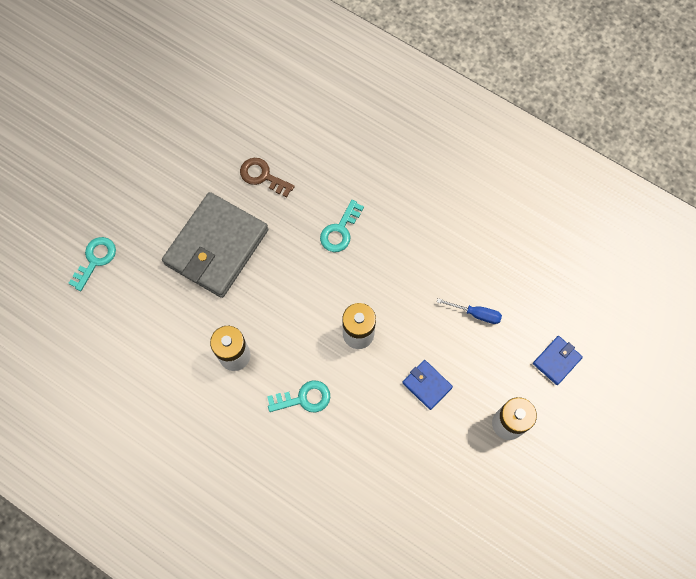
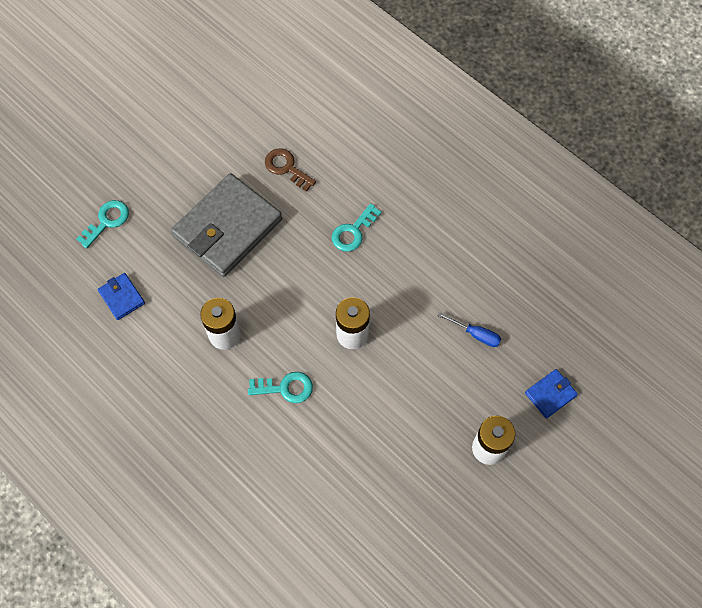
camera: 10 degrees right, 5 degrees down
blue wallet [402,360,453,410] -> blue wallet moved to [97,273,145,320]

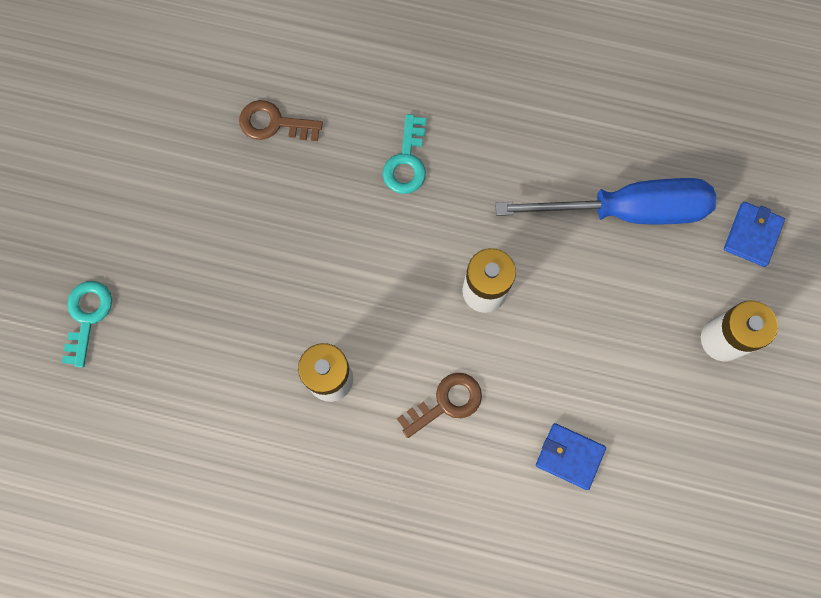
camera: 30 degrees left, 10 degrees up
blue wallet [97,273,145,320] -> blue wallet moved to [536,423,606,490]
grey wallet [171,173,282,277] -> none
turquoise key [248,372,313,403] -> brown key [397,373,482,438]
blue screwdriver [437,312,501,347] -> blue screwdriver [495,178,716,224], size x2.33

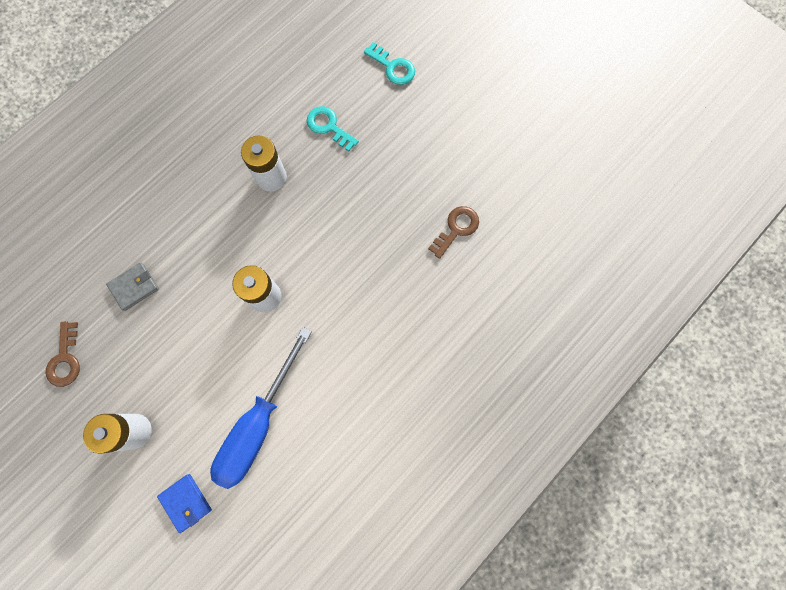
camera: 120 degrees right, 0 degrees up
turquoise key [383,114,426,194] -> turquoise key moved to [307,106,359,152]
brown key [397,373,482,438] -> brown key moved to [46,321,80,387]
blue wallet [536,423,606,490] -> grey wallet [106,262,159,311]

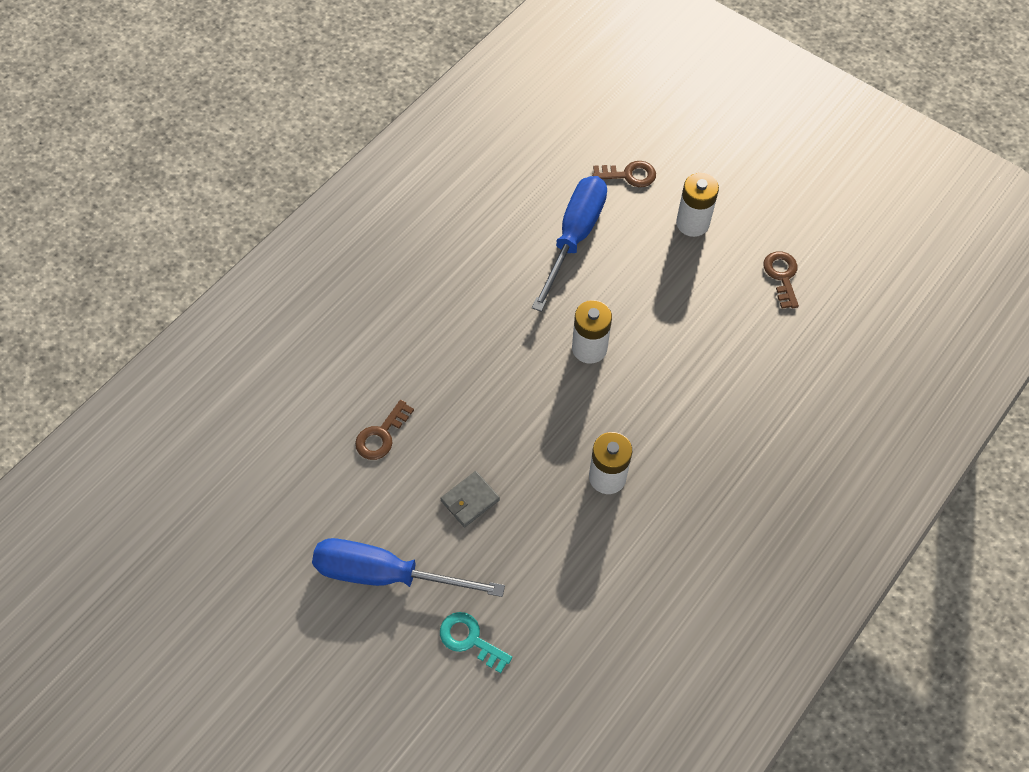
camera: 175 degrees right, 15 degrees down
grey wallet [106,262,159,311] -> grey wallet moved to [440,471,500,527]
blue wallet [157,474,212,533] -> brown key [592,161,656,187]
turquoise key [307,106,359,152] -> none
none -> blue screwdriver [312,538,505,597]

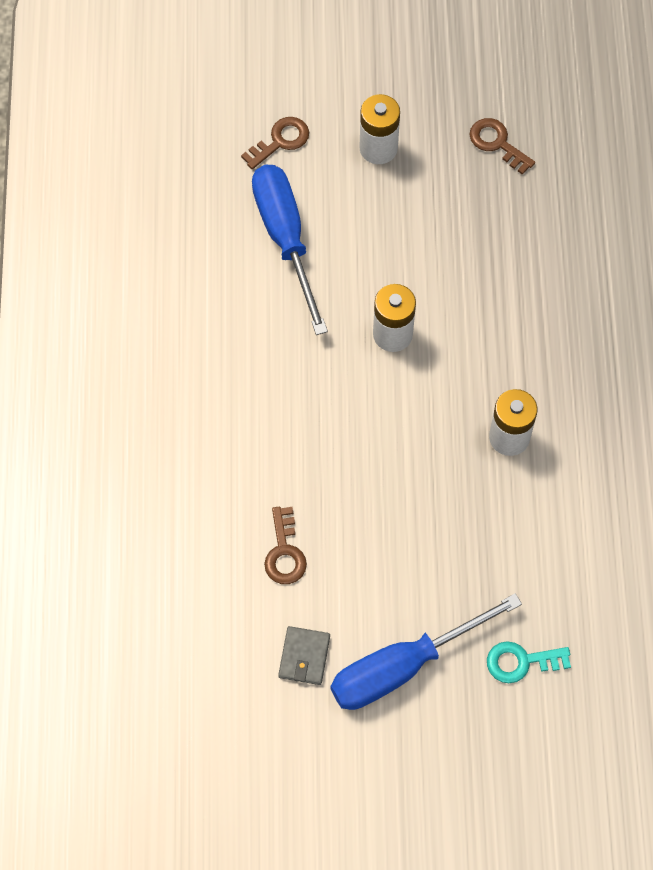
camera: 40 degrees left, 5 degrees up
grey wallet [440,471,500,527] -> grey wallet moved to [278,626,330,685]

